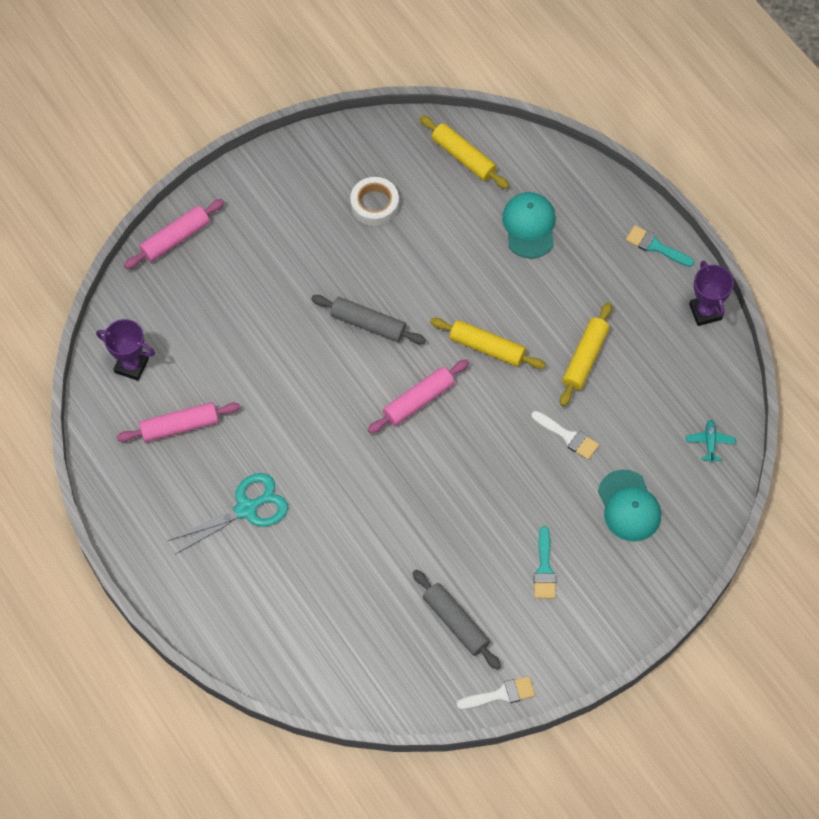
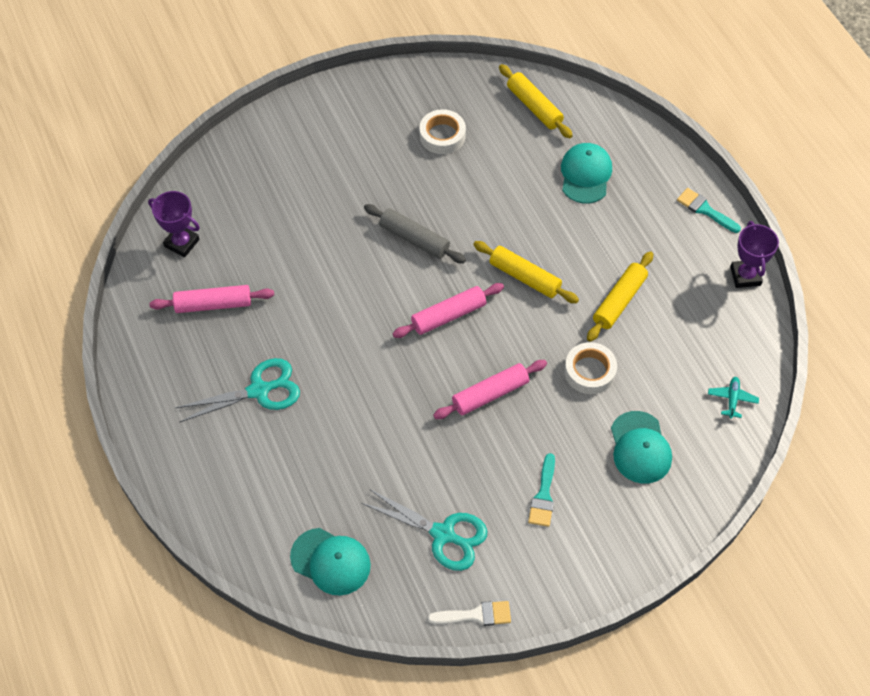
camera: 10 degrees right, 5 degrees down
pink rolling pin [124,199,224,269] -> pink rolling pin moved to [433,360,547,419]
grey rolling pin [412,570,501,670] -> turquoise scissors [361,489,487,571]
white brush [531,411,599,460] -> white tape [564,342,617,394]
none -> turquoise cap [290,528,371,596]

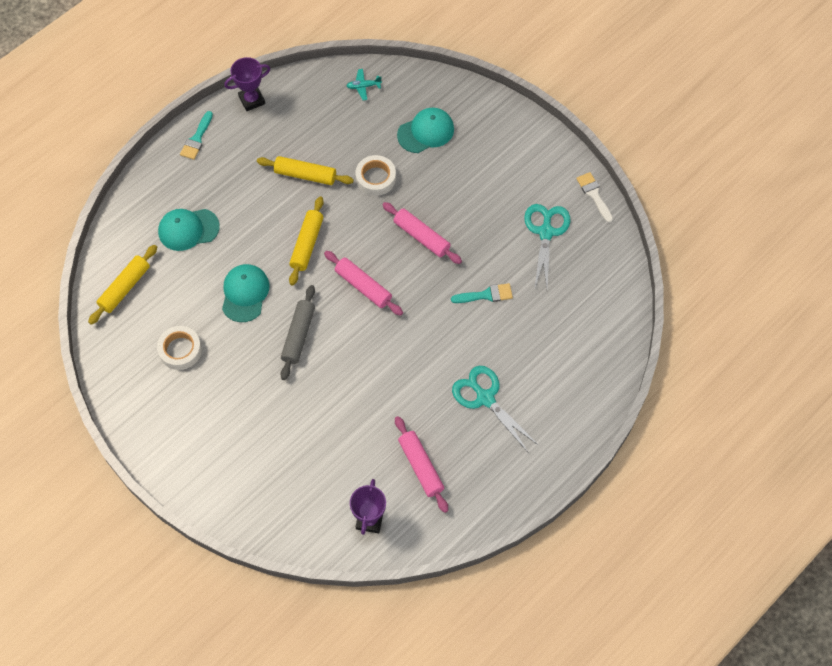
camera: 110 degrees left, 5 degrees up
turquoise cap [290,528,371,596] -> turquoise cap moved to [222,264,270,322]
turquoise brush [528,453,555,527] -> turquoise brush moved to [451,283,513,303]

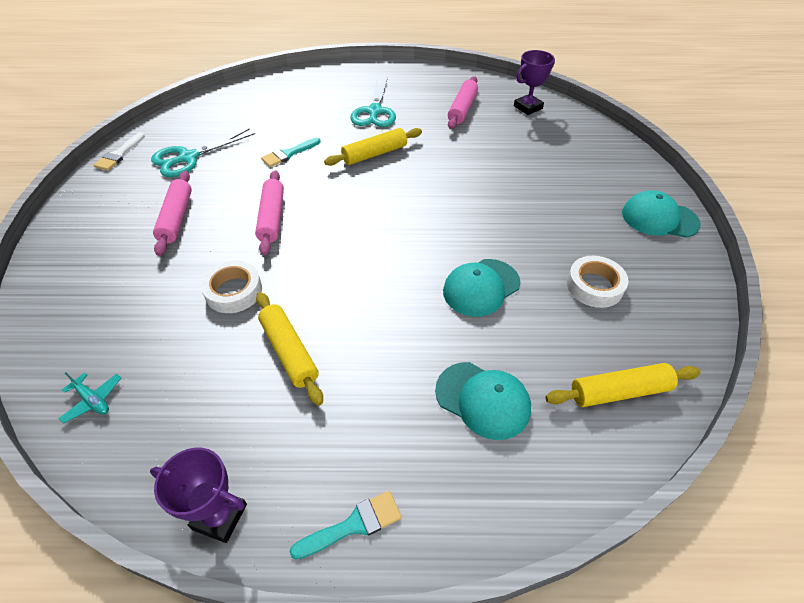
camera: 135 degrees left, 15 degrees down
grey rolling pin [281,285,315,380] -> none
yellow rolling pin [289,196,324,286] -> yellow rolling pin moved to [324,128,422,166]
pink rolling pin [324,251,403,316] -> pink rolling pin moved to [153,171,192,256]
turquoise cap [397,108,454,153] -> turquoise cap moved to [622,190,701,238]
turquoise brush [451,283,513,303] -> turquoise brush turned 75 degrees counterclockwise [261,138,321,167]

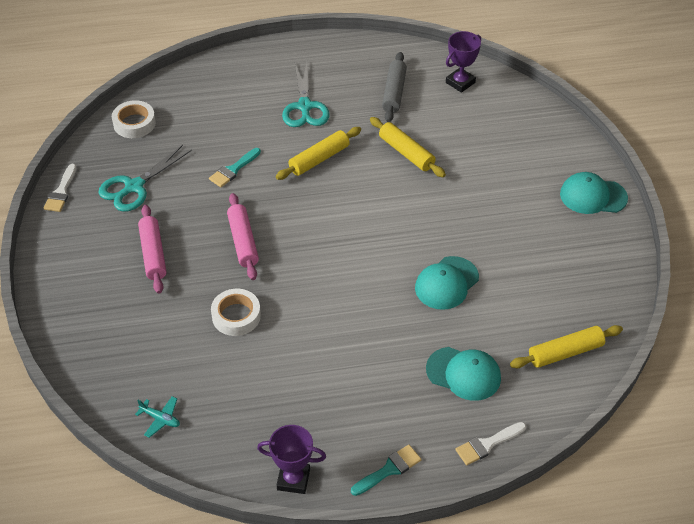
camera: 10 degrees left, 0 degrees up
yellow rolling pin [256,292,323,406] -> yellow rolling pin moved to [370,117,446,177]
pink rolling pin [448,76,478,129] -> grey rolling pin [382,52,407,122]
white tape [567,256,628,308] -> white tape moved to [112,100,156,138]
none -> white brush [455,422,526,465]

